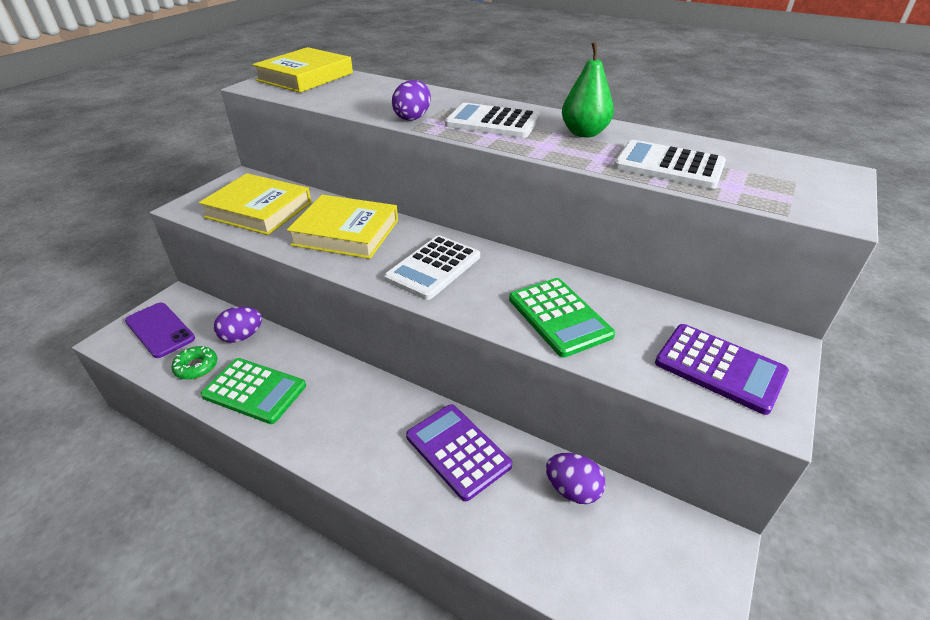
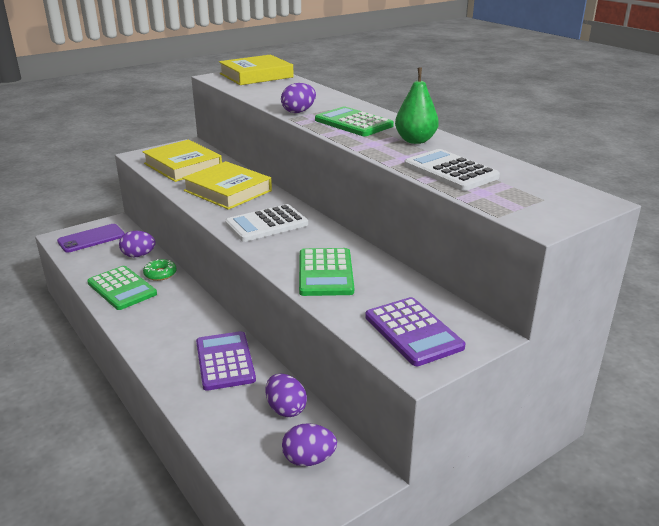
camera: 25 degrees right, 10 degrees down
purple phone [125,302,195,358] -> purple phone turned 75 degrees clockwise [57,224,125,253]
green donut [171,346,217,380] -> green donut moved to [143,259,177,281]
white calculator [445,103,540,138] -> green calculator [315,107,394,136]
none -> purple egg [282,423,337,466]

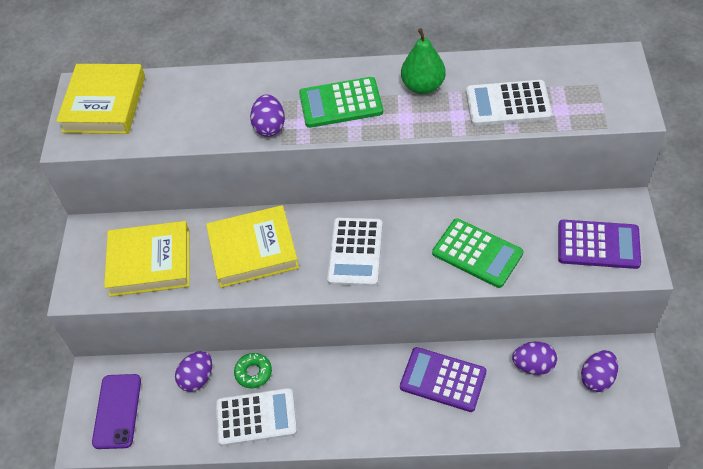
camera: 50 degrees left, 25 degrees up
green calculator [87,266,157,310] -> white calculator [216,388,297,446]

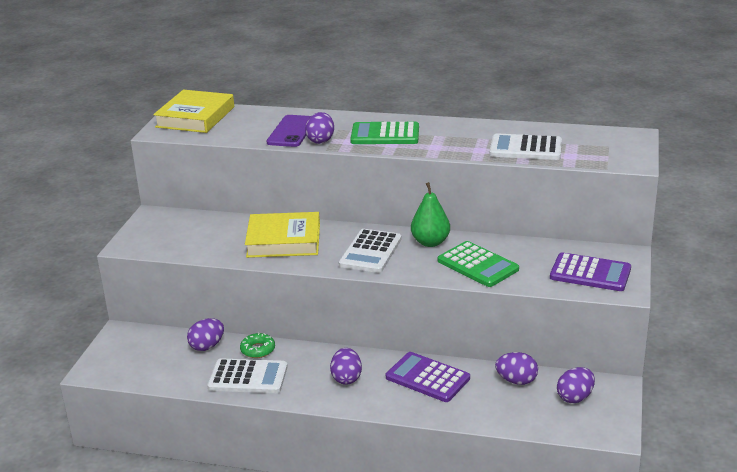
camera: 10 degrees right, 25 degrees down
purple phone [92,374,141,449] -> purple phone moved to [267,115,311,147]
yellow book [104,221,190,297] -> none
green pear [401,28,446,94] -> green pear moved to [411,182,450,247]
none -> purple egg [330,348,362,385]

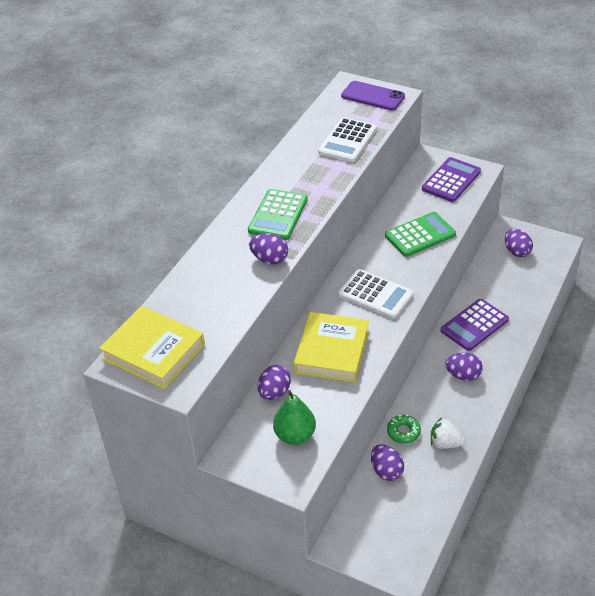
camera: 75 degrees left, 15 degrees up
white calculator [207,358,288,393] -> white strawberry [431,417,466,449]
purple phone [267,115,311,147] -> purple phone moved to [341,81,405,110]
green pear [411,182,450,247] -> green pear moved to [273,390,316,445]
purple egg [495,352,538,385] -> purple egg moved to [258,365,291,400]

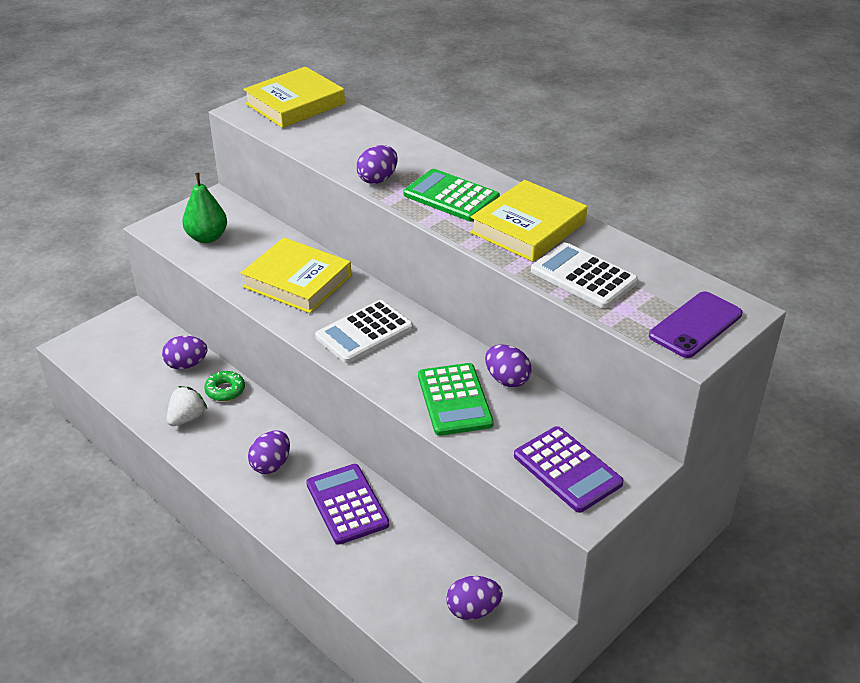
camera: 105 degrees right, 5 degrees down
purple egg [258,365,291,400] -> purple egg moved to [485,345,531,387]
none -> yellow book [470,180,587,262]

